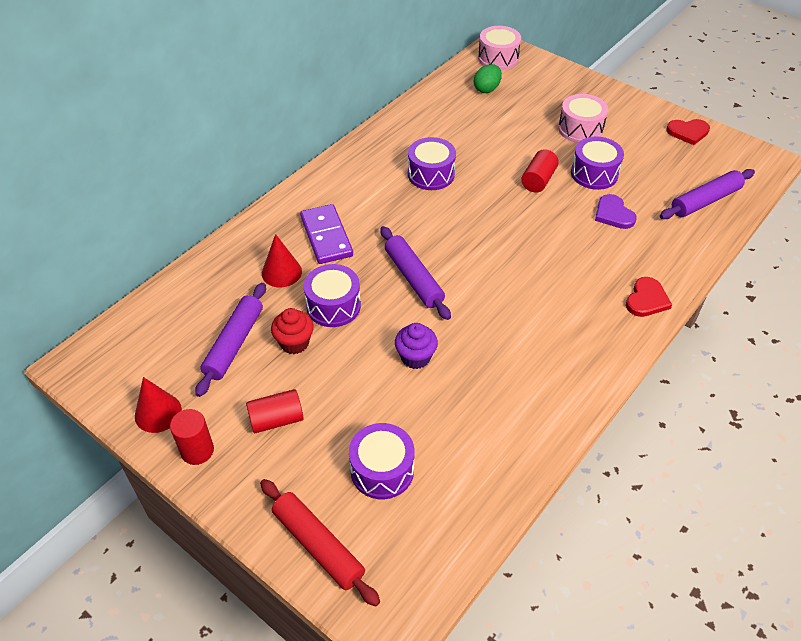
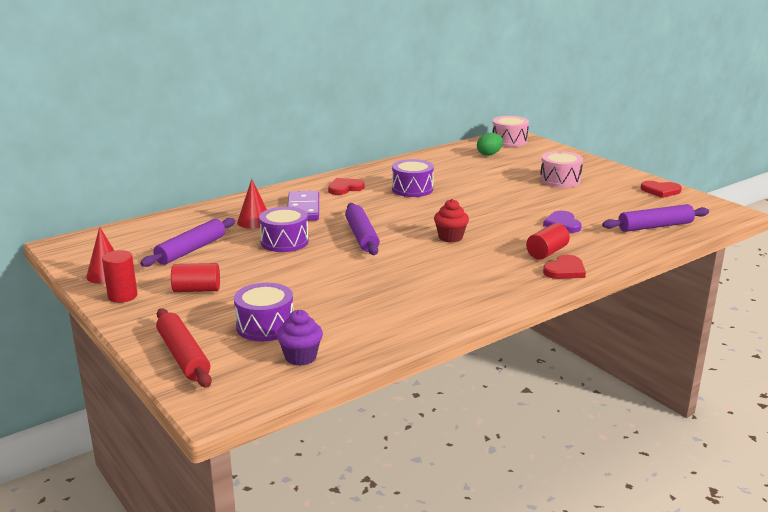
camera: 15 degrees right, 25 degrees down
red cupcake [271,308,314,354] -> red cupcake moved to [434,199,469,243]
purple cupcake [395,323,438,369] -> purple cupcake moved to [277,310,323,366]
red cylinder [521,149,559,193] -> red cylinder moved to [526,223,570,260]
purple drum [571,137,624,190] -> none
none -> red heart [328,178,365,195]

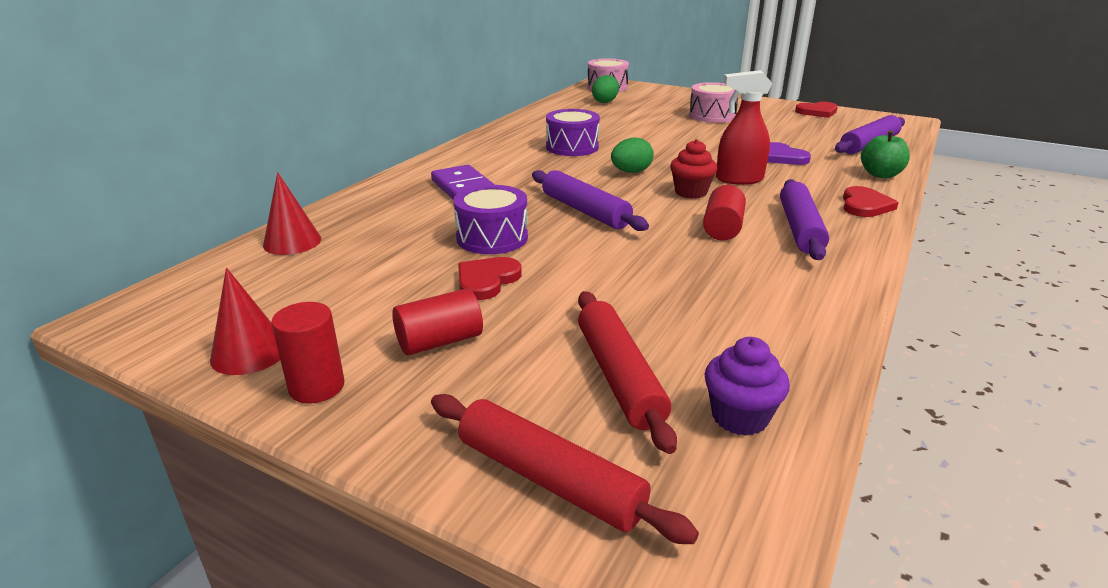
camera: 25 degrees left, 5 degrees up
purple rolling pin [140,218,235,267] -> purple rolling pin moved to [780,179,829,260]
purple drum [234,283,294,341] -> red rolling pin [578,291,677,454]
red cone [237,179,267,229] -> red cone moved to [263,172,321,255]
red heart [328,178,365,195] -> red heart moved to [458,257,522,300]
red cylinder [526,223,570,260] -> red cylinder moved to [703,185,746,241]
none -> green egg [611,137,654,173]
none -> red spray bottle [716,70,772,185]
none -> green apple [861,130,910,178]

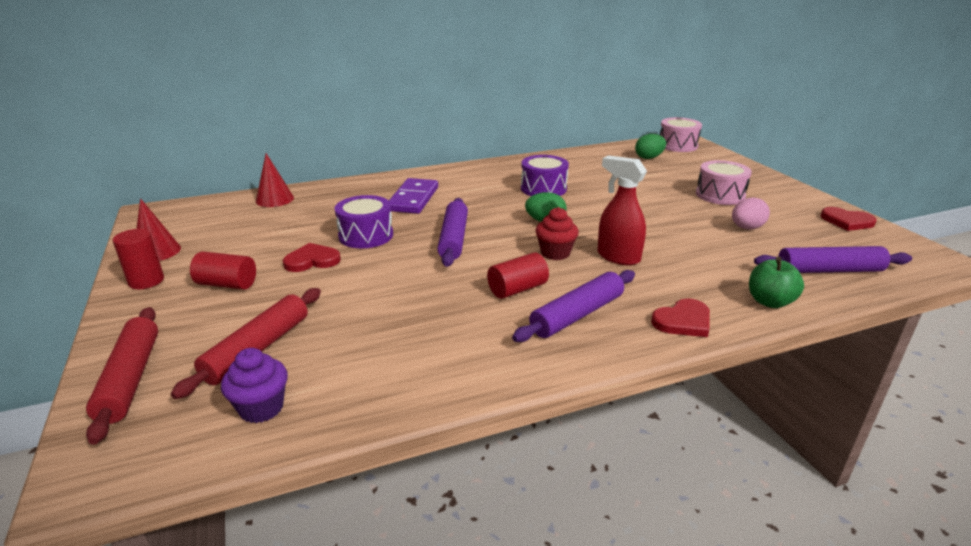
camera: 40 degrees right, 0 degrees up
purple heart [768,142,811,165] -> none
none -> pink egg [732,197,770,229]

